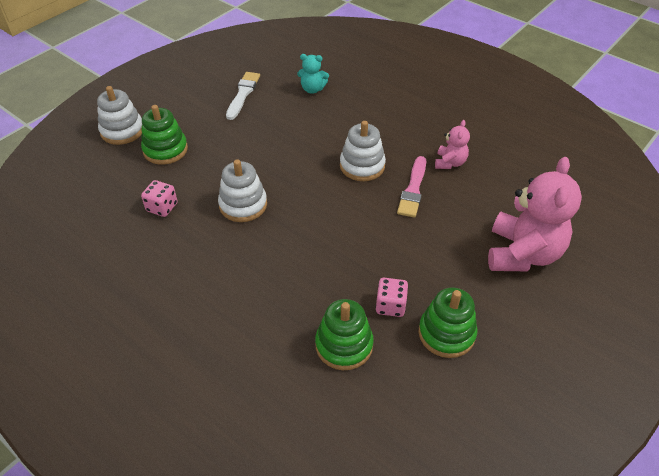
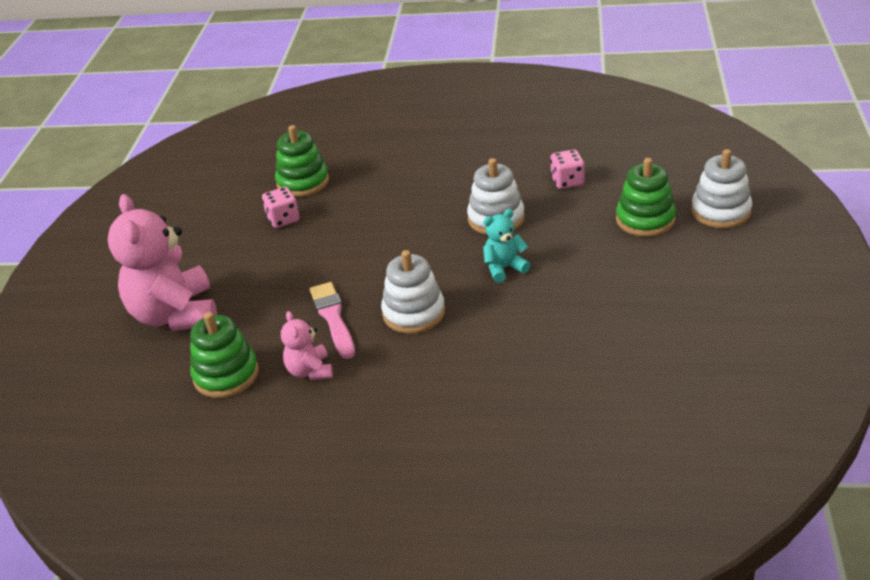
camera: 150 degrees right, 10 degrees down
white brush [226,72,260,120] -> none
turquoise teddy bear [297,54,329,94] -> turquoise teddy bear moved to [483,209,530,283]
green stacking toy [418,287,477,358] -> green stacking toy moved to [190,312,259,398]

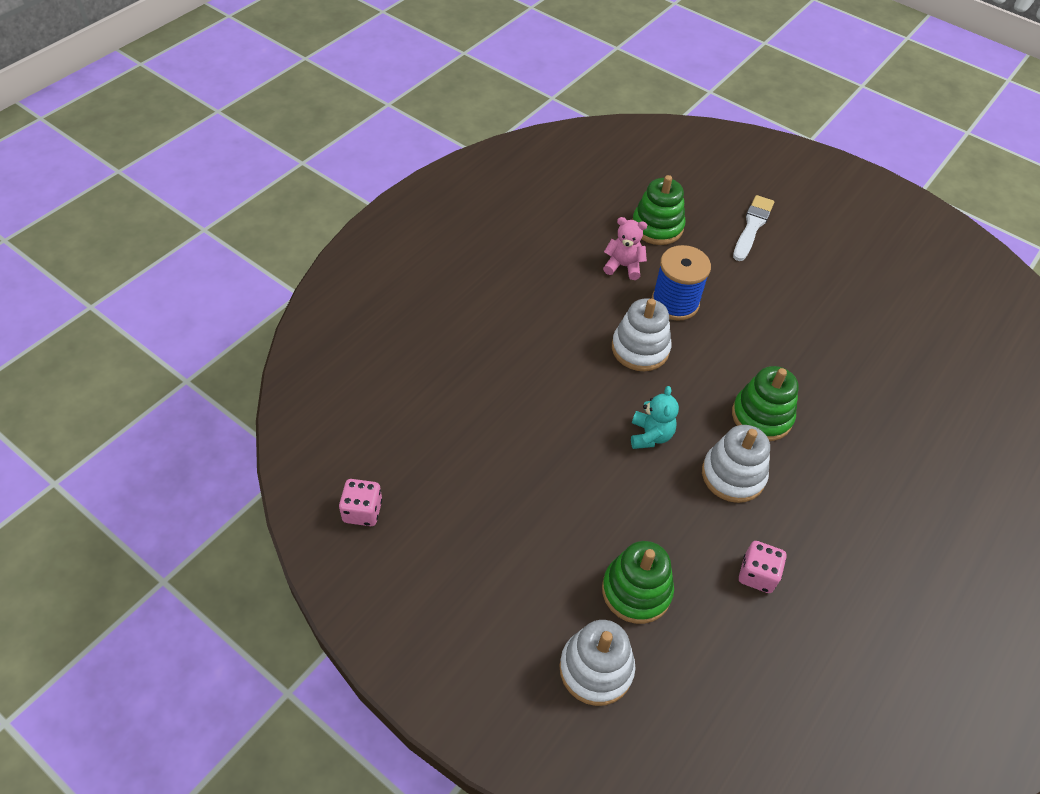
camera: 115 degrees right, 15 degrees up
pink teddy bear [108,194,217,331] -> white brush [733,195,774,261]
pink dice [262,187,300,228] -> pink dice moved to [339,479,382,526]
green stacking toy [275,125,329,197] -> green stacking toy moved to [732,366,799,441]
pink brush [310,282,355,359] -> blue spool [652,245,711,321]

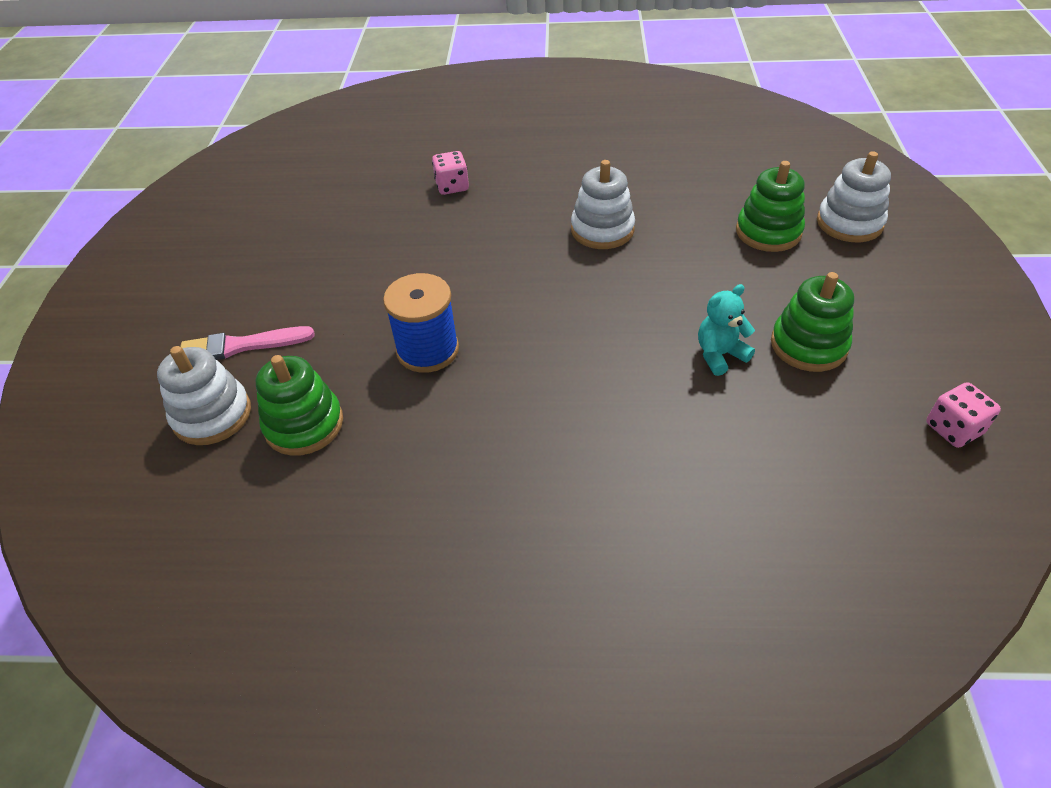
camera: 120 degrees left, 5 degrees down
pink teddy bear [603,217,647,280] -> none
white stacking toy [612,298,671,371] -> white stacking toy moved to [157,346,251,445]
turquoise teddy bear [631,386,679,449] -> turquoise teddy bear moved to [698,284,755,376]
green stacking toy [732,366,799,441] -> green stacking toy moved to [771,272,854,372]
white brush [733,195,774,261] -> pink brush [181,326,315,360]
pink dice [739,541,786,593] -> pink dice moved to [432,151,469,195]

